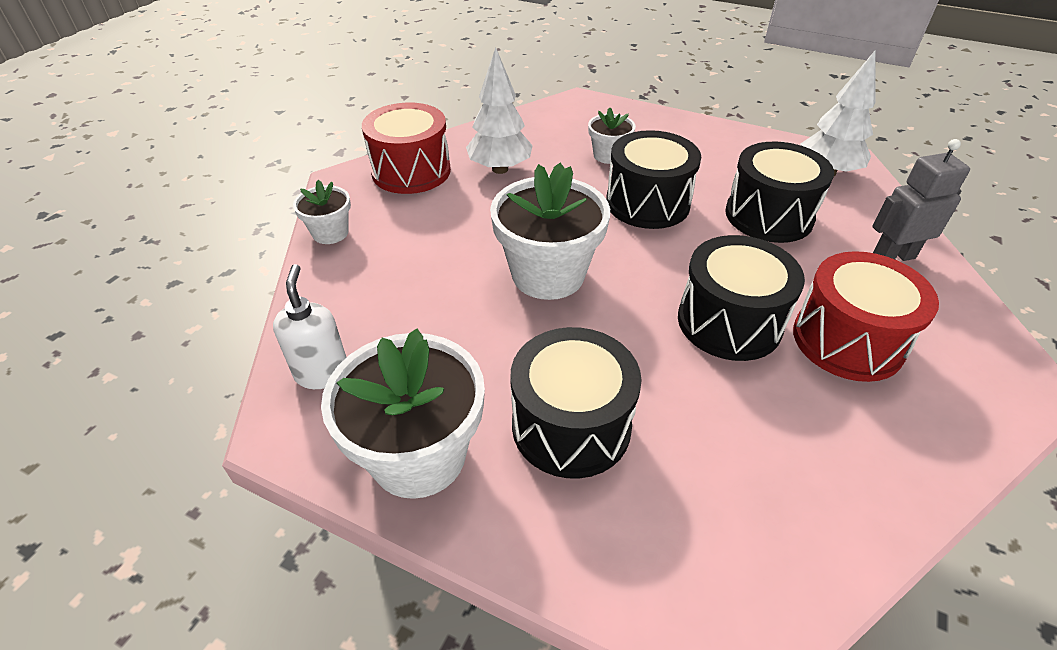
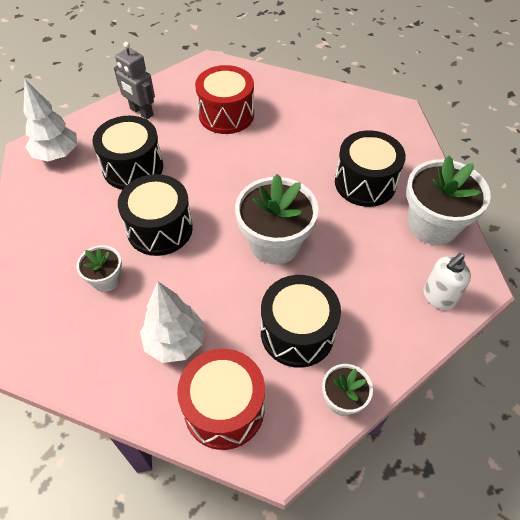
camera: 125 degrees left, 10 degrees up
black drum [678,235,805,361] -> black drum moved to [261,275,341,367]

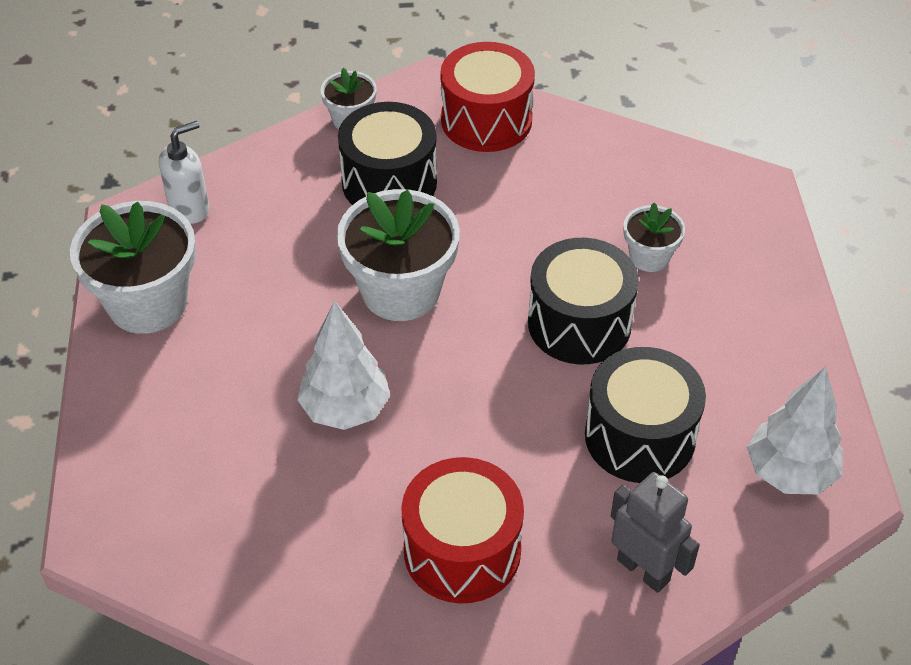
camera: 175 degrees left, 5 degrees down
white tree [140,281,205,363] -> white tree moved to [297,300,390,430]
black drum [335,130,406,207] -> none

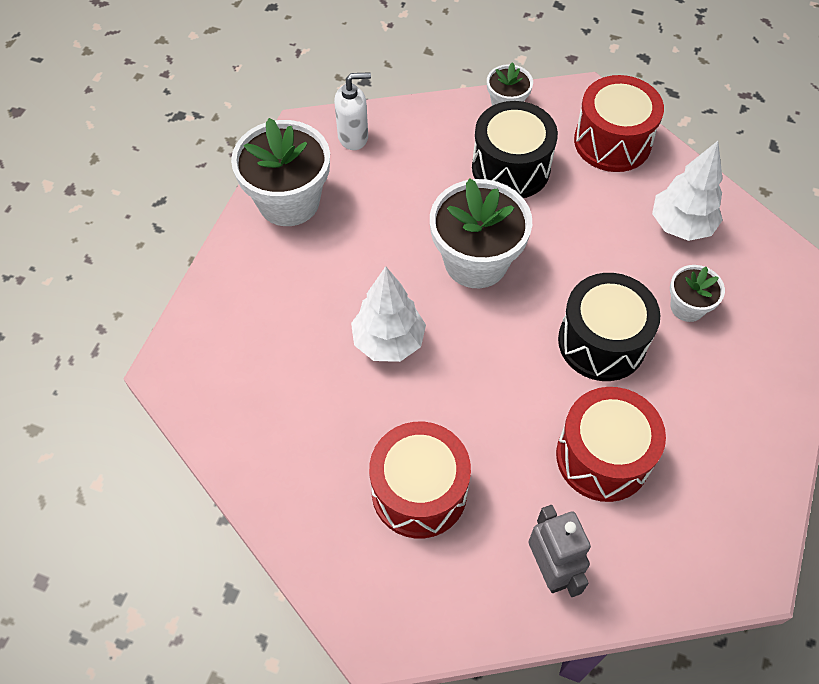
camera: 25 degrees right, 10 degrees up
black drum [585,347,706,483] -> red drum [556,387,666,502]
white tree [747,366,843,494] -> white tree moved to [652,141,723,241]

